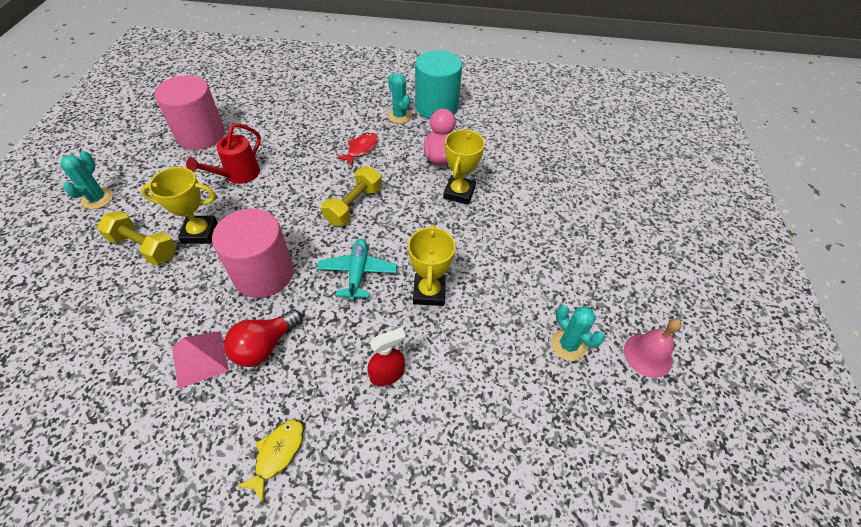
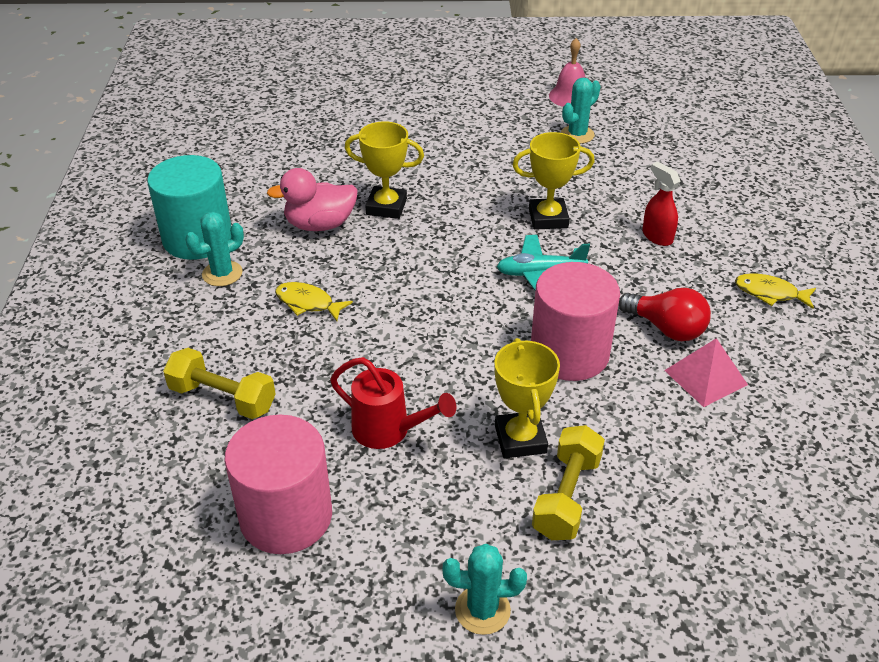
camera: 95 degrees left, 10 degrees down
yellow dumbbell [321,167,382,226] -> yellow dumbbell moved to [163,348,276,419]
red fish [336,133,378,166] -> yellow fish [275,282,353,321]

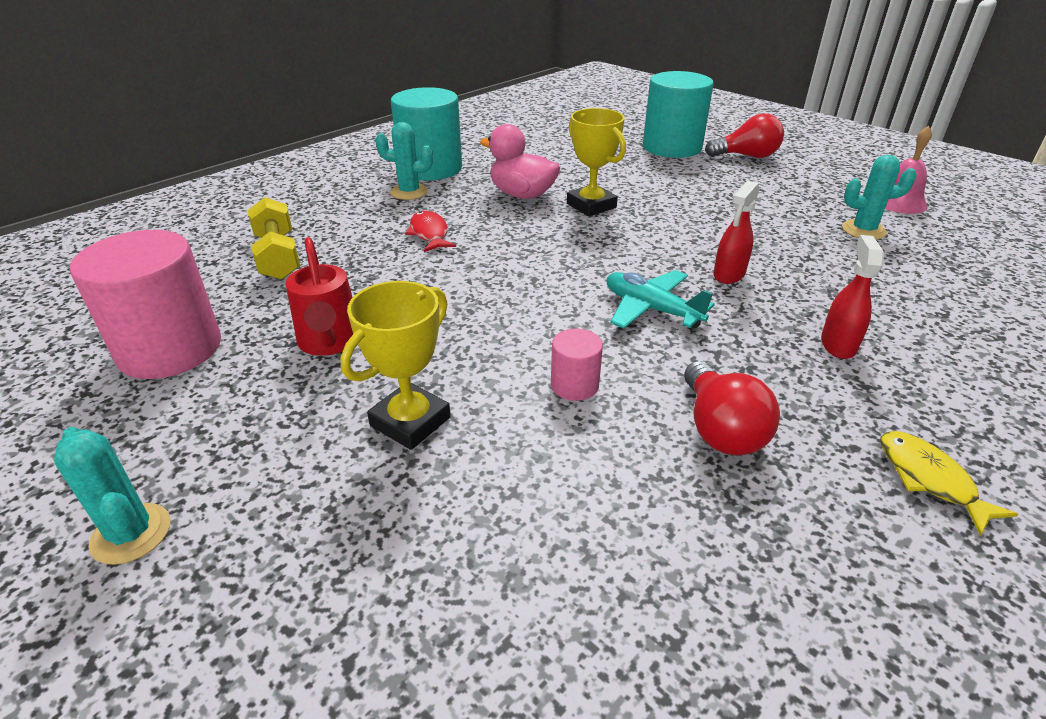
camera: 45 degrees right, 5 degrees down
yellow fish [275,282,353,321] -> red fish [405,211,456,252]
yellow trophy [512,132,595,230] -> red spray bottle [713,181,759,284]
pink cylinder [531,262,620,381] -> pink cylinder [551,329,603,401], size x0.46
yellow dumbbell [532,425,605,540] -> none
pink pyramid [664,338,748,407] -> none
none -> turquoise cylinder [643,71,714,158]
none -> red light bulb [705,113,784,158]

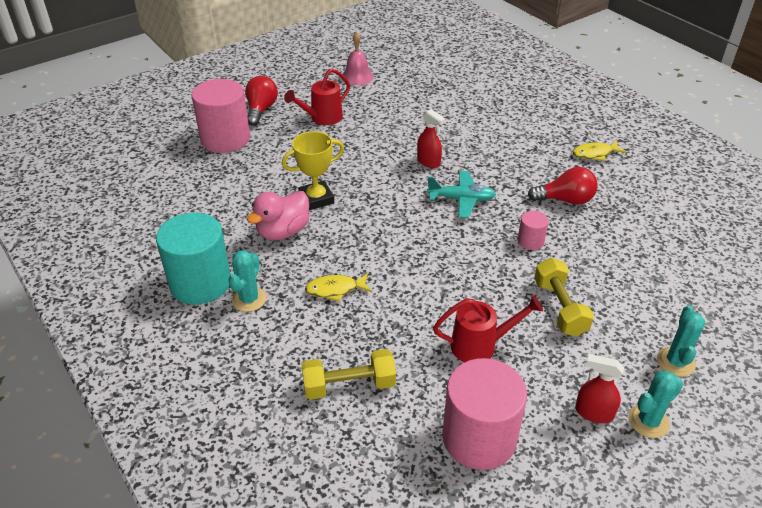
camera: 80 degrees left, 5 degrees up
yellow trophy [340,281,451,450] -> yellow dumbbell [534,258,594,336]
red fish [405,211,456,252] -> yellow fish [305,273,372,302]
turquoise plane [607,270,715,329] -> turquoise plane turned 135 degrees counterclockwise [427,171,496,218]
turquoise cylinder [643,71,714,158] -> pink cylinder [191,79,250,153]
red spray bottle [821,235,884,359] -> red spray bottle moved to [575,354,624,423]
turquoise cactus [842,155,917,240] -> turquoise cactus moved to [657,305,705,377]
none -> red watering can [284,68,350,125]

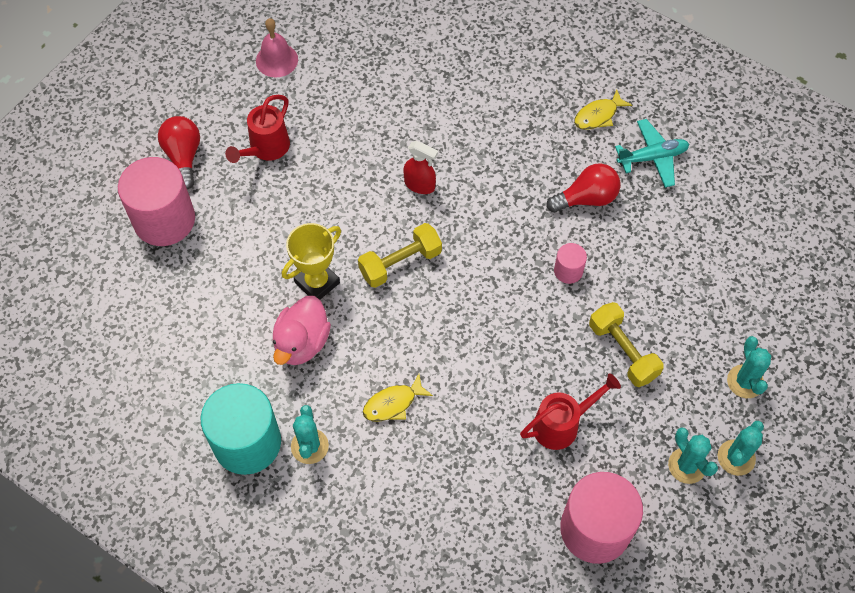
camera: 20 degrees left, 20 degrees up
yellow dumbbell [302,349,396,400] -> yellow dumbbell moved to [358,223,442,288]
turquoise plane [427,171,496,218] -> turquoise plane moved to [615,119,689,188]
red spray bottle [575,354,624,423] -> turquoise cactus [668,427,718,484]

